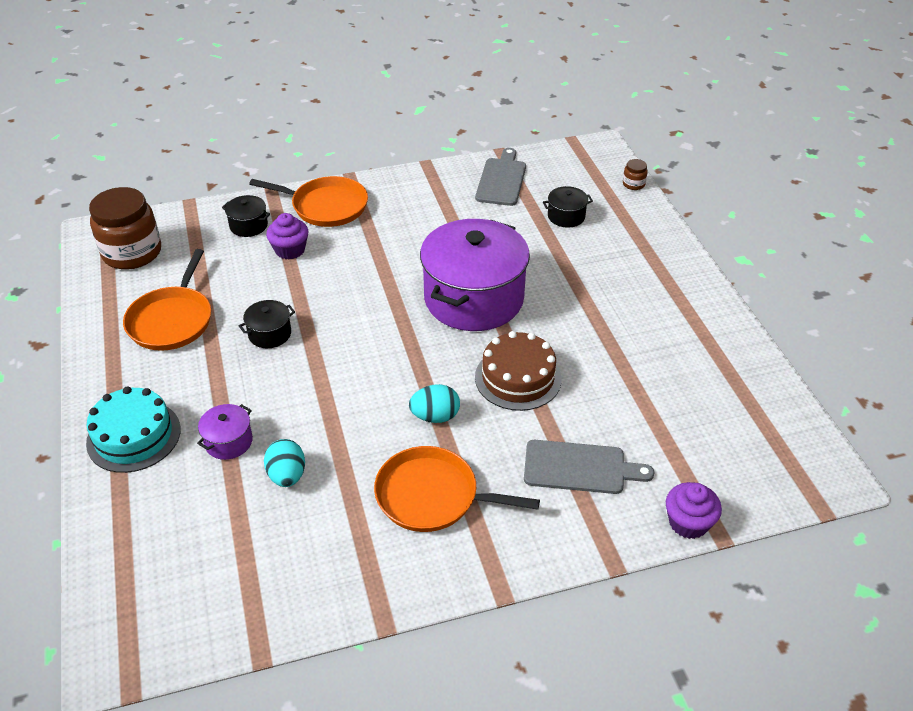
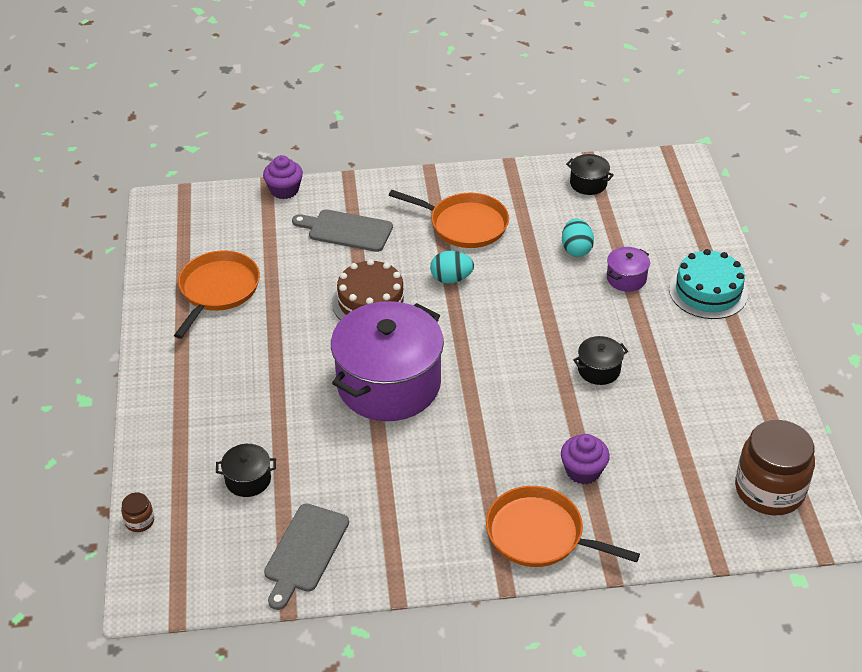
camera: 170 degrees left, 0 degrees up
orange pan [123,249,211,351] -> orange pan moved to [174,250,260,339]
black pot [222,195,270,237] -> black pot moved to [566,154,614,195]

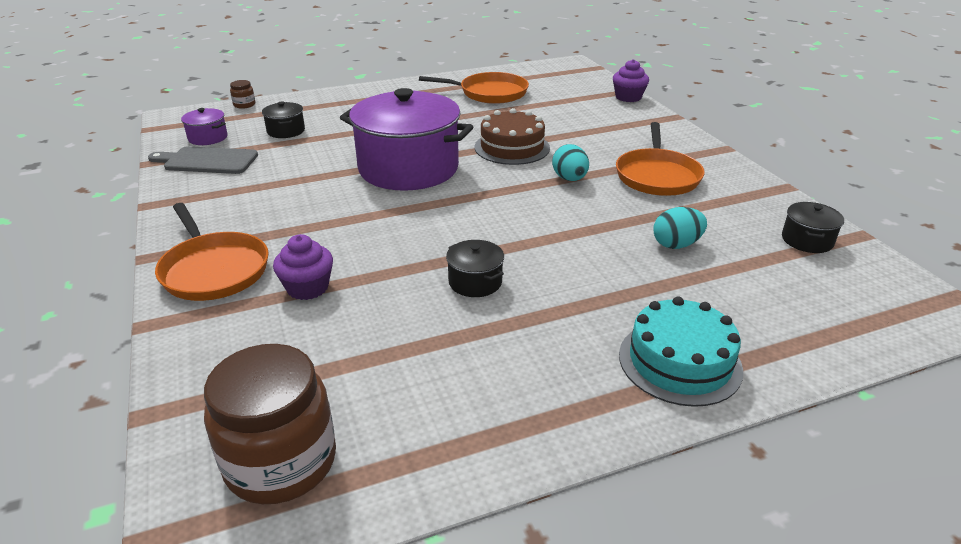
camera: 75 degrees right, 10 degrees down
grey cutting board [292,209,393,252] -> none
orange pan [486,486,640,567] -> orange pan turned 135 degrees clockwise [155,203,269,301]
purple pot [607,247,650,292] -> purple pot moved to [181,108,228,145]

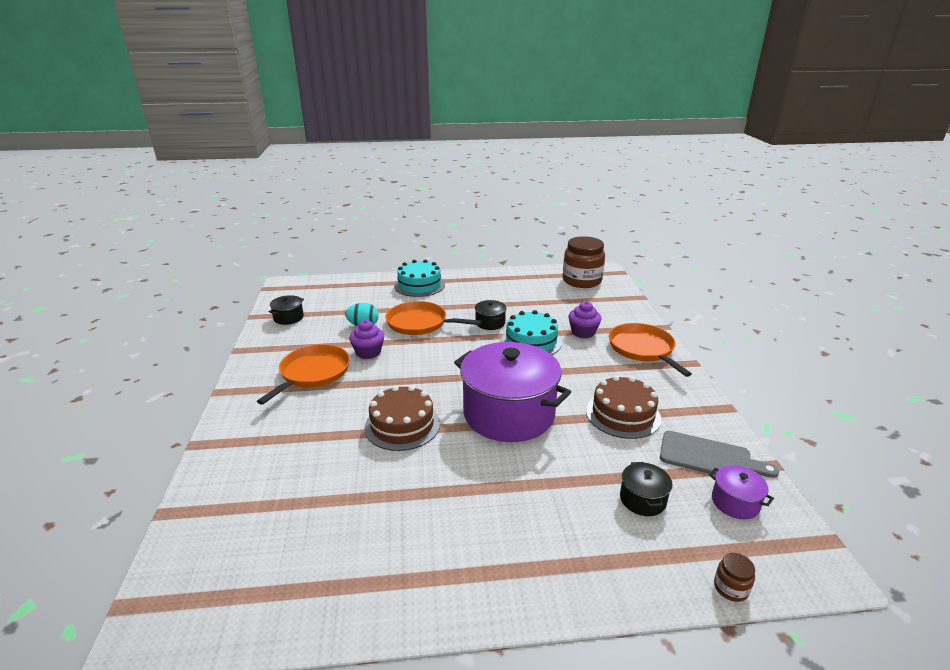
camera: 165 degrees left, 5 degrees down
orange pan [419,72,529,104] -> orange pan moved to [386,301,481,335]
turquoise egg [552,144,589,181] -> none
purple cupcake [613,59,649,102] -> purple cupcake moved to [349,320,384,359]
none -> turquoise cake [501,310,562,355]
none -> brown cake [586,375,661,439]

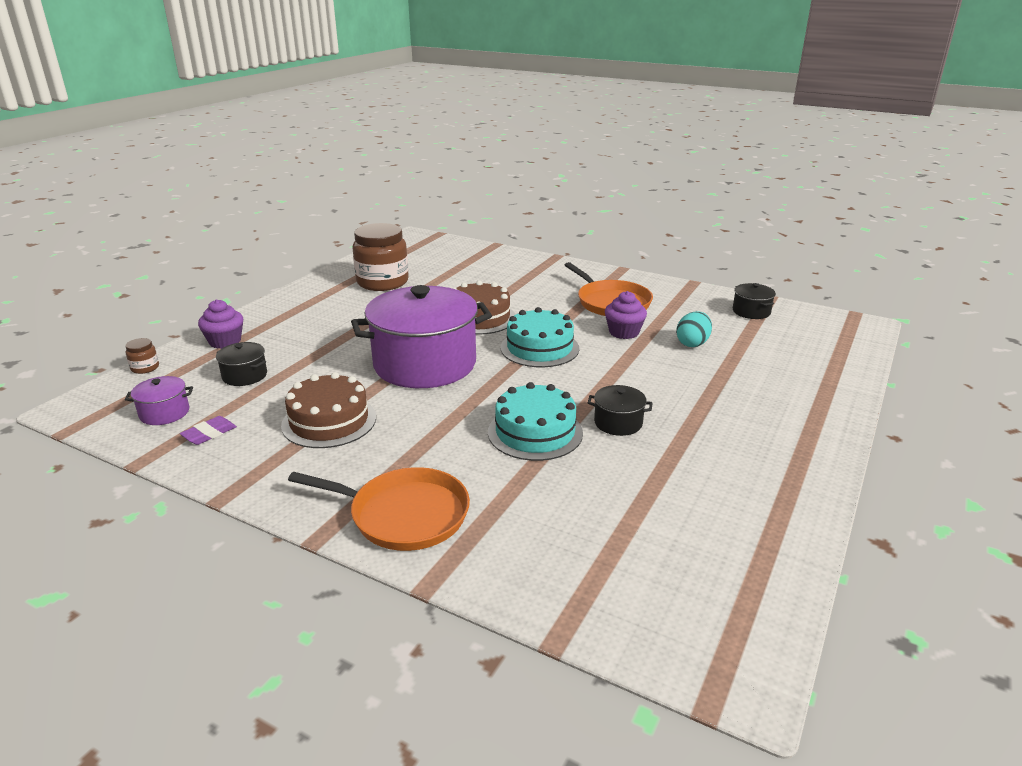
camera: 125 degrees right, 0 degrees up
orange pan [386,301,481,335] -> none
turquoise cake [394,260,445,297] -> turquoise cake moved to [501,307,579,367]
brown jar [563,236,605,288] -> brown jar moved to [353,223,409,291]
purple cupcake [568,301,602,338] -> purple cupcake moved to [198,299,243,349]
grey cutting board [660,431,779,478] -> purple eraser [180,416,237,445]

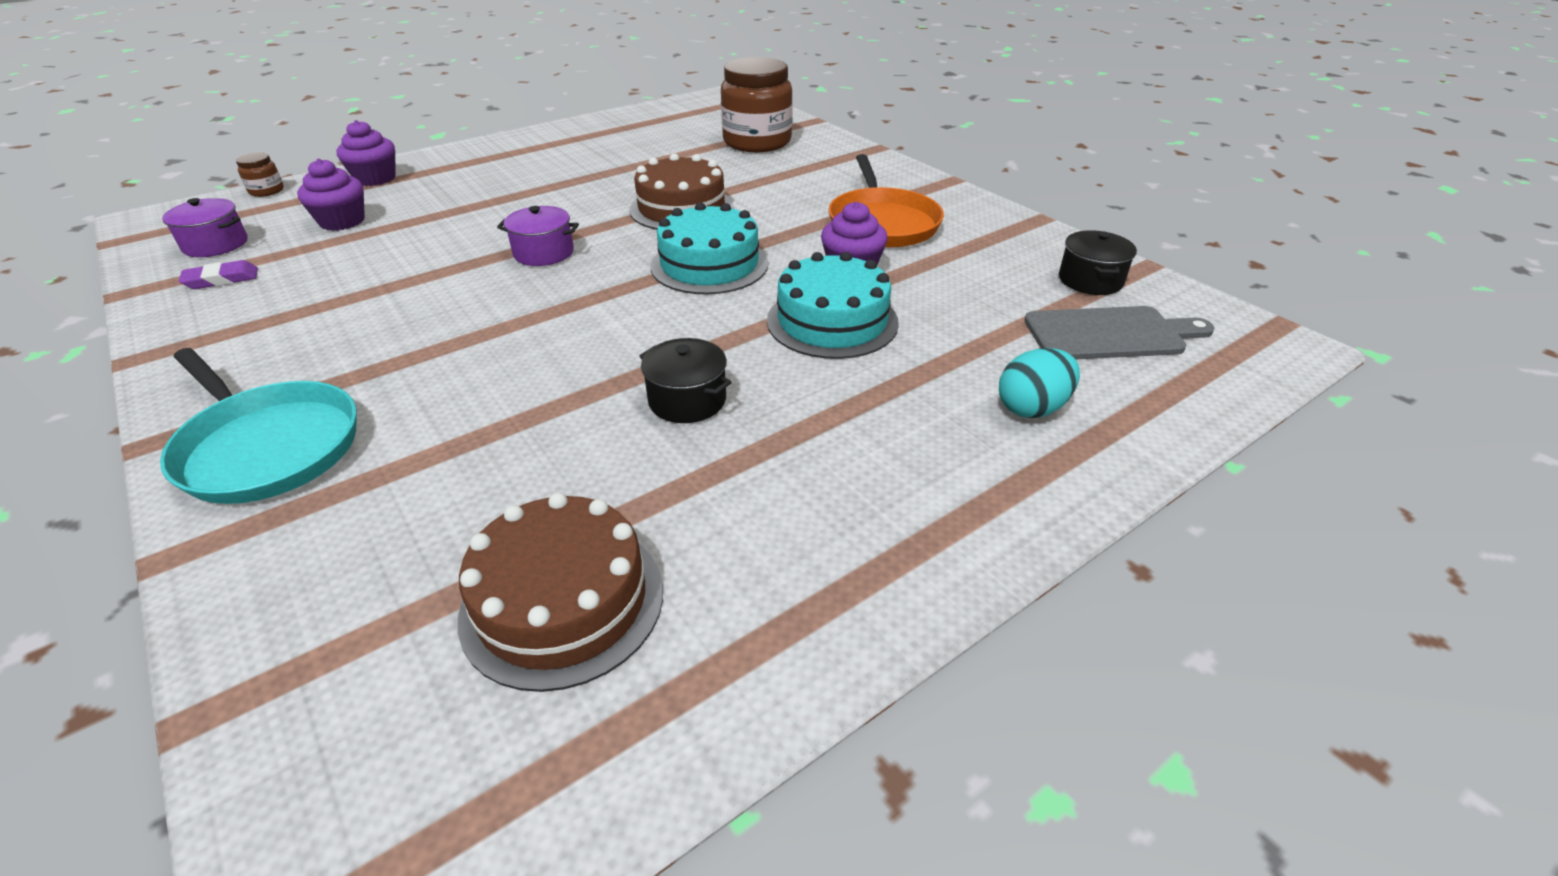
camera: 25 degrees right, 10 degrees up
black pot [216,342,267,386] -> purple cupcake [297,159,365,231]
brown cake [281,372,376,448] -> brown cake moved to [458,493,663,692]
orange pan [288,467,470,551] -> turquoise pan [160,348,357,504]
purple pot [351,285,492,388] -> purple pot [497,206,579,266], size x0.41
brown jar [353,223,409,291] -> brown jar moved to [721,57,793,152]
turquoise cake [488,382,583,461] -> turquoise cake moved to [767,252,899,359]
turquoise egg [676,311,712,347] -> turquoise egg moved to [999,348,1080,418]
none -> grey cutting board [1024,306,1214,359]

